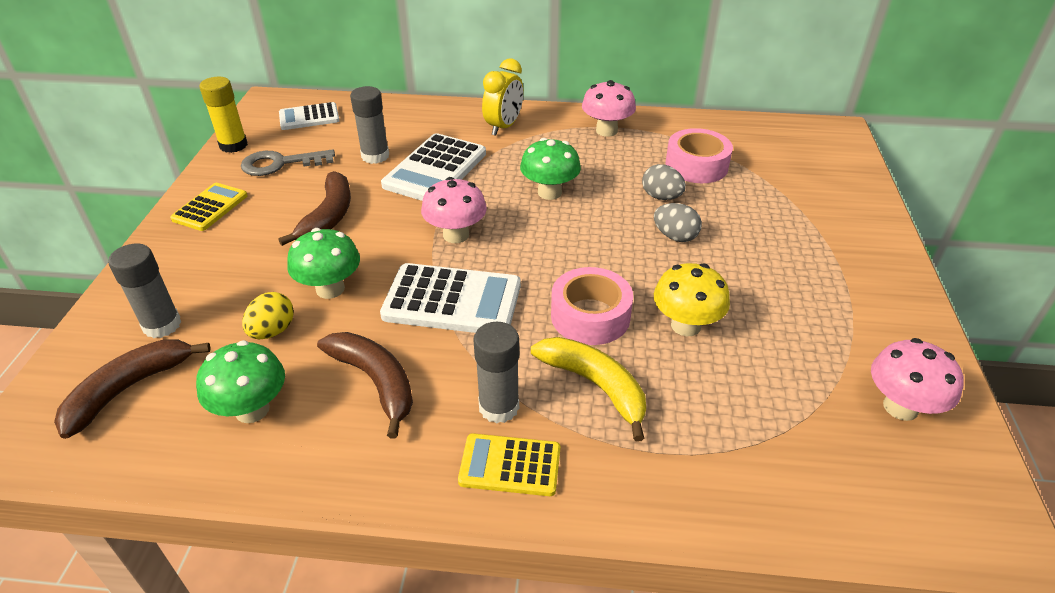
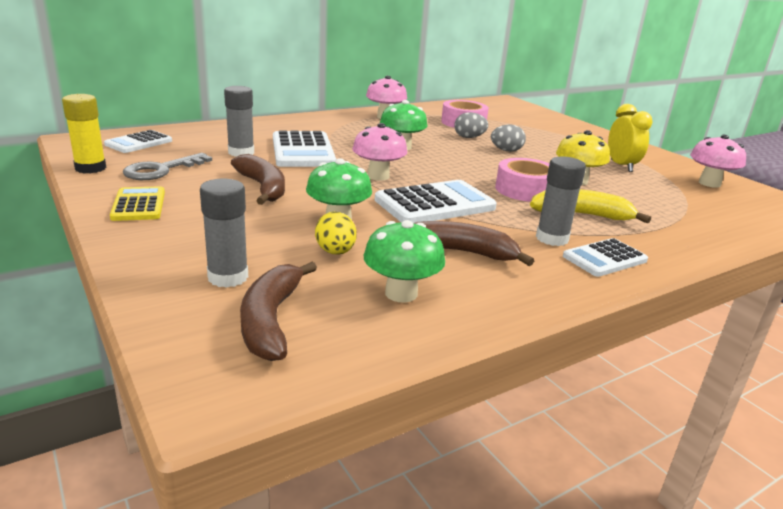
camera: 40 degrees left, 15 degrees down
yellow calculator [458,433,560,496] -> white calculator [563,238,648,277]
yellow clock [482,58,524,136] -> yellow clock moved to [608,104,653,172]

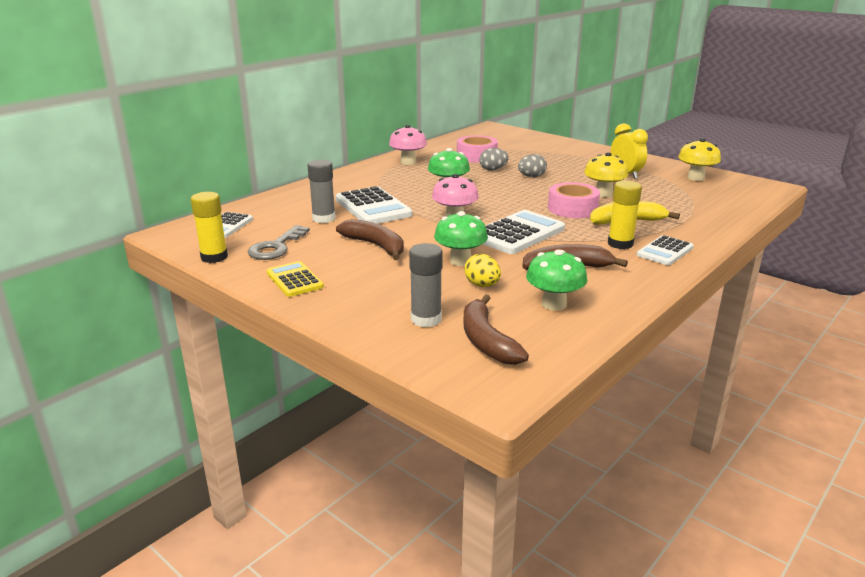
camera: 15 degrees left, 0 degrees up
grey glue stick [536,156,586,246] -> yellow glue stick [608,180,642,249]
pink mushroom [690,135,746,188] -> yellow mushroom [678,138,721,181]

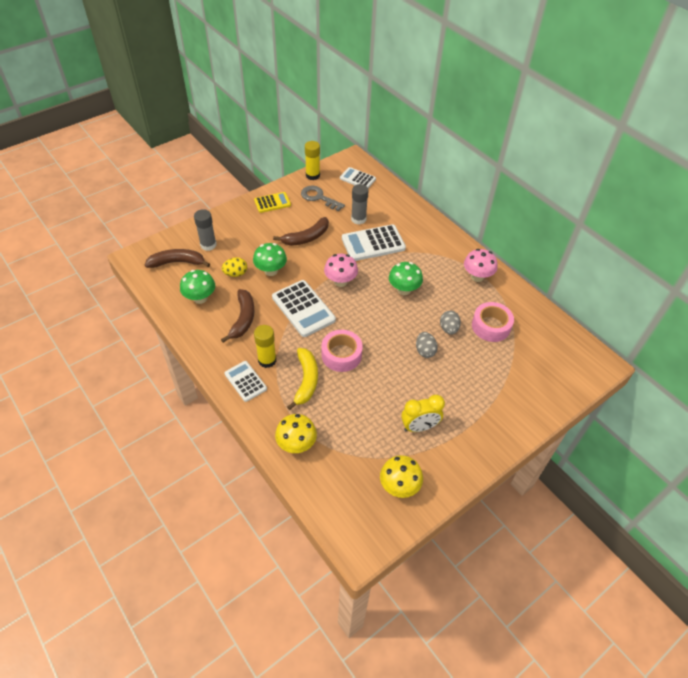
camera: 100 degrees right, 25 degrees up
yellow mushroom [584,152,628,197] -> yellow mushroom moved to [275,414,317,453]

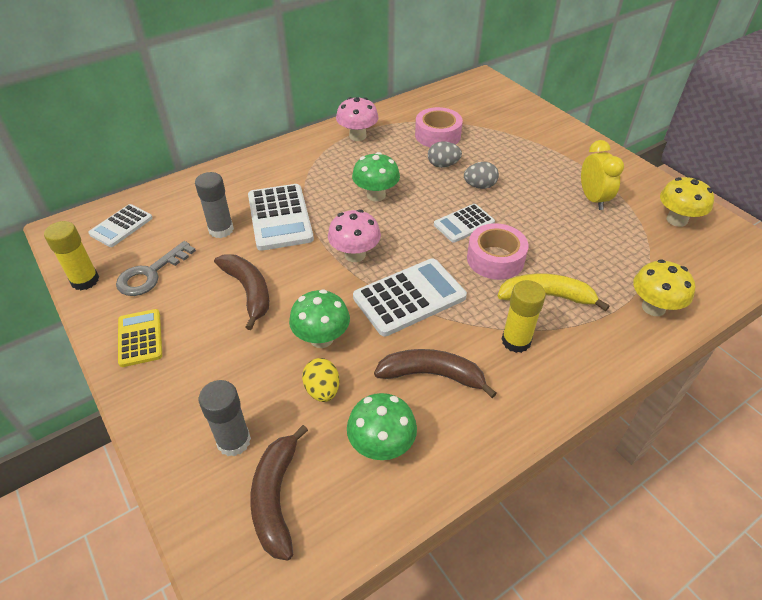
camera: 85 degrees left, 5 degrees down
white calculator [224,361,267,402] -> white calculator moved to [434,204,495,243]

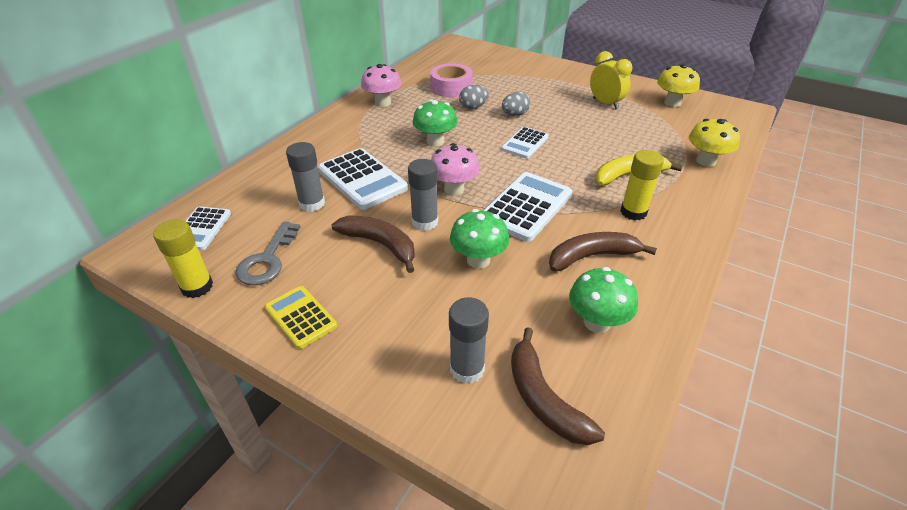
camera: 25 degrees left, 5 degrees down
yellow egg [302,358,339,402] -> none
pink tape [467,223,528,280] -> none
none -> grey glue stick [408,159,438,231]

